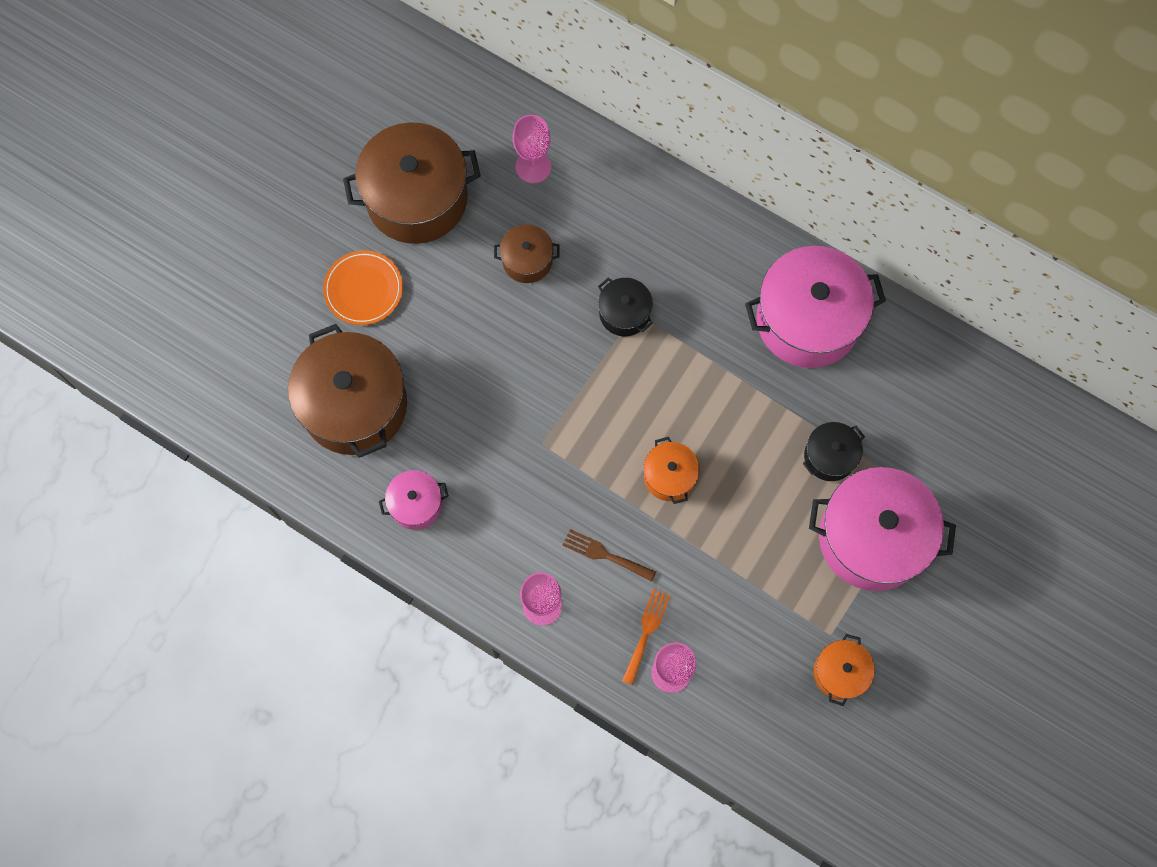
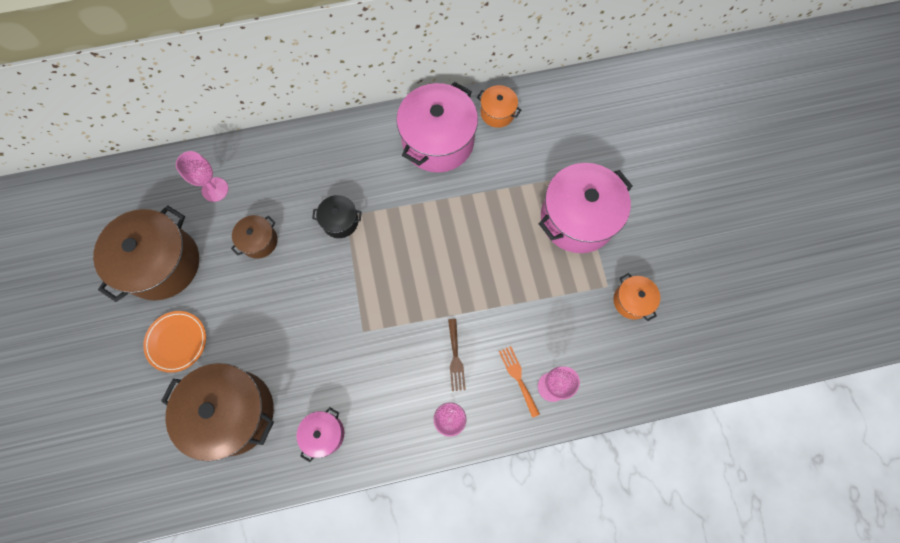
camera: 45 degrees left, 0 degrees up
brown fork [563,529,656,582] -> brown fork turned 75 degrees counterclockwise [448,319,466,391]
orange pot [643,437,700,504] -> orange pot moved to [477,85,521,128]
black pot [803,422,865,481] -> none

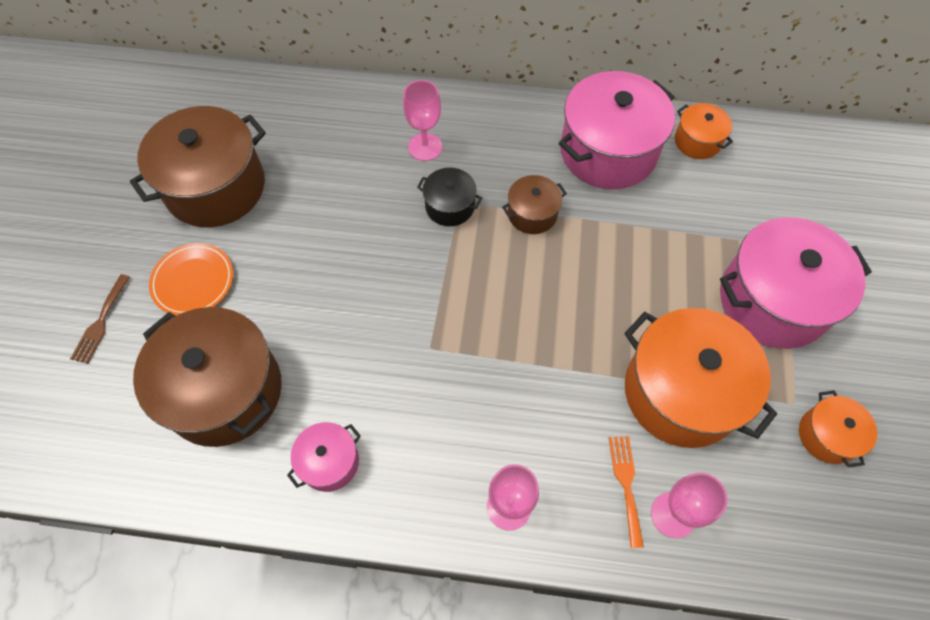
camera: 20 degrees right, 10 degrees down
pink goblet [176,151,228,202] -> pink goblet moved to [403,80,442,161]
brown pot [231,215,278,259] -> brown pot moved to [502,175,567,234]
brown fork [448,319,466,391] -> brown fork moved to [70,274,130,364]
none -> orange pot [624,308,777,448]

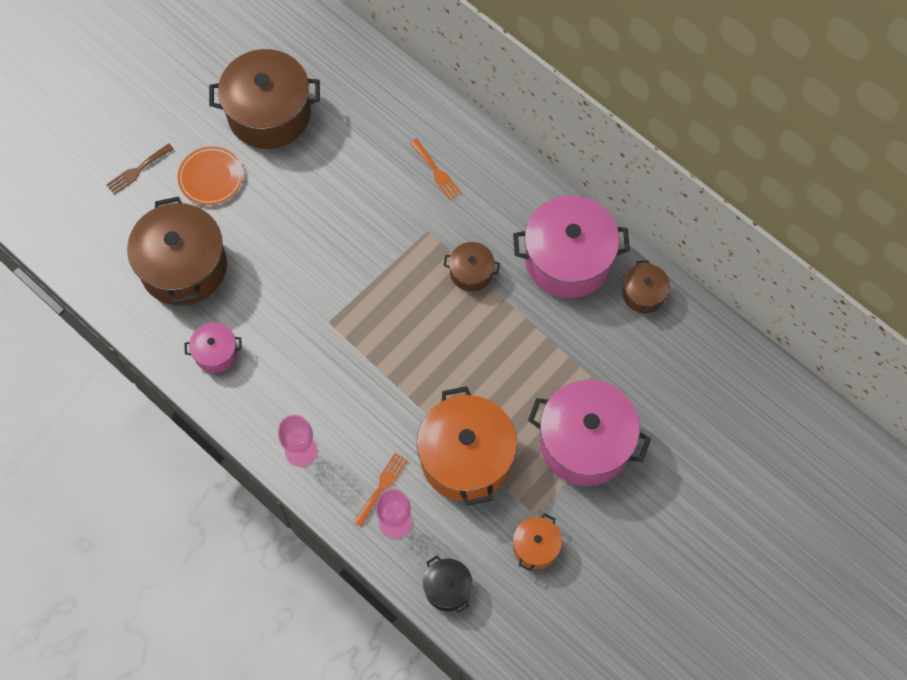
camera: 35 degrees right, 5 degrees up
pink goblet [403,80,442,161] -> orange fork [410,139,461,200]
black pot [417,168,482,226] -> black pot moved to [423,556,473,613]
orange pot [675,103,733,159] -> brown pot [623,260,670,313]

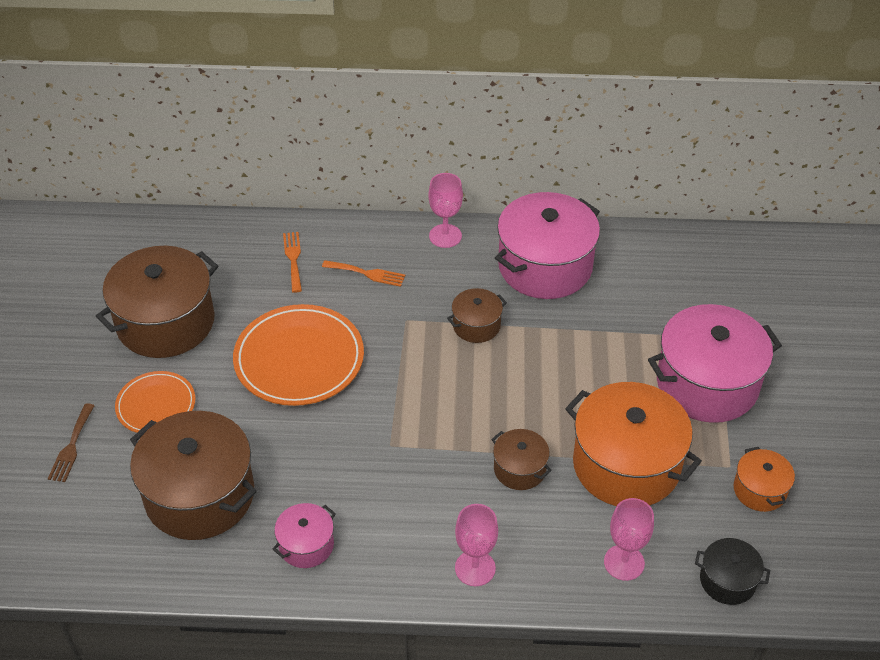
camera: 40 degrees left, 20 degrees down
orange fork [354,453,408,527] -> orange fork moved to [283,232,302,293]
brown pot [623,260,670,313] -> brown pot moved to [491,429,552,490]
none -> orange plate [233,304,364,406]
none -> pink goblet [428,173,463,248]

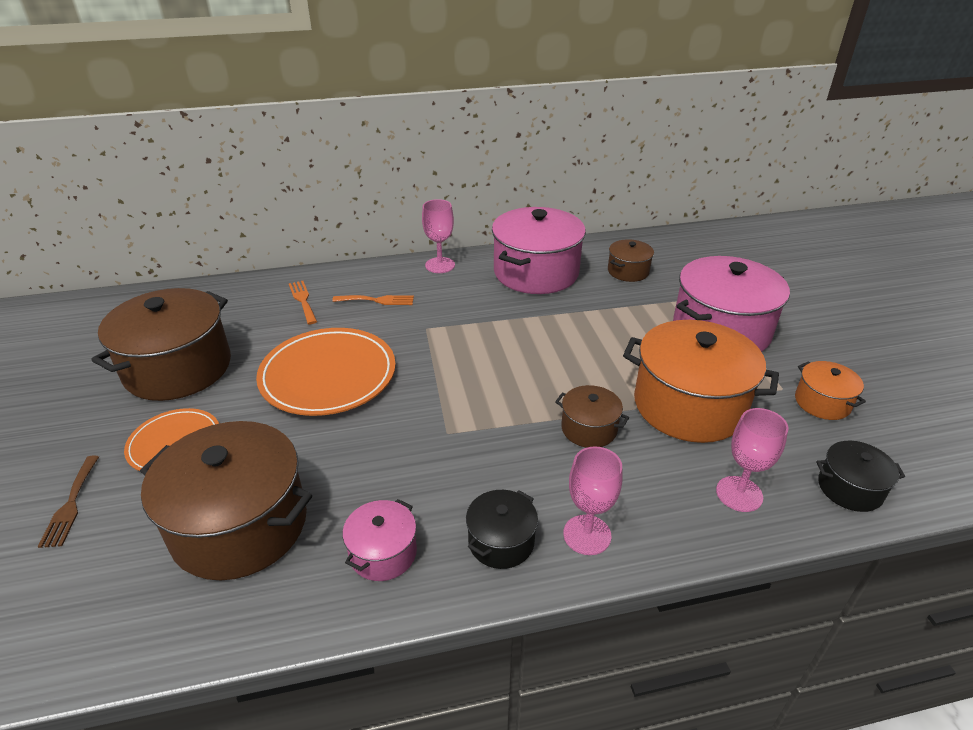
camera: 15 degrees left, 10 degrees down
brown pot [447,288,507,343] -> brown pot moved to [608,239,654,282]
none -> black pot [466,490,538,569]

